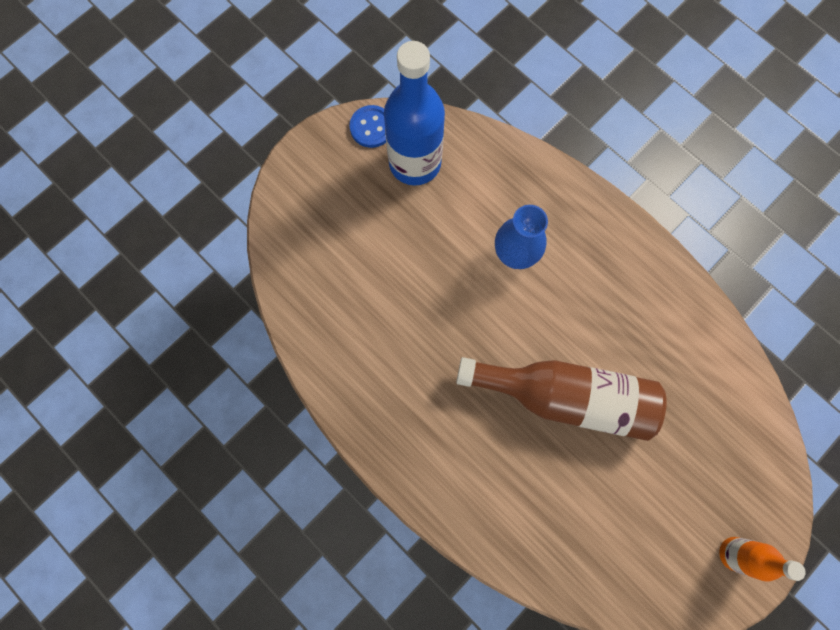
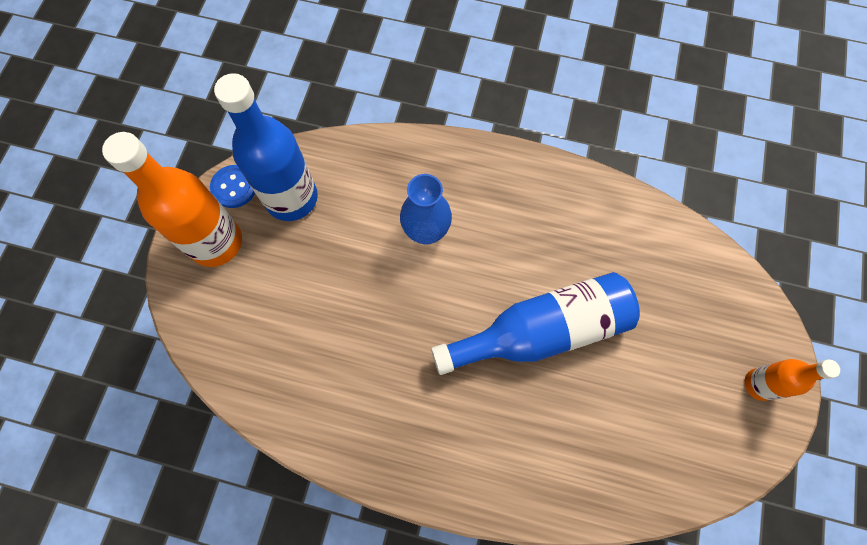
camera: 30 degrees left, 5 degrees down
brown bottle [456,357,667,441] -> blue bottle [431,272,640,375]
none -> orange bottle [102,132,242,267]

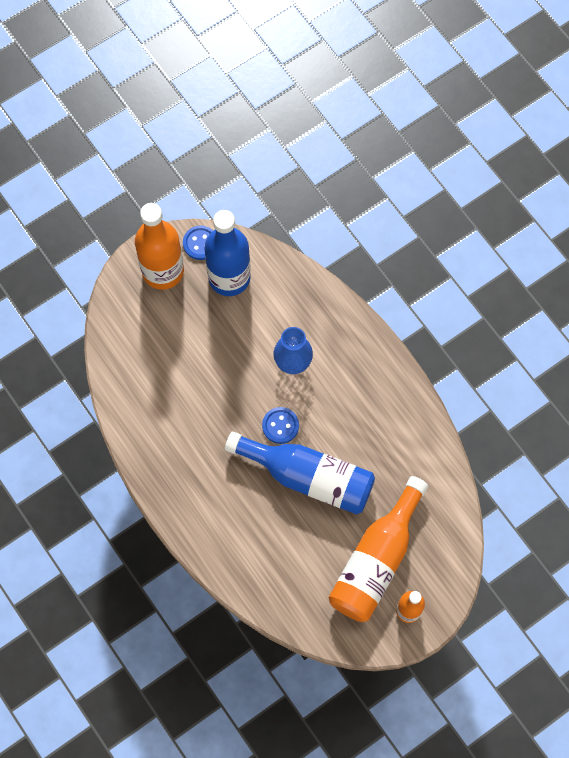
camera: 40 degrees right, 0 degrees up
none -> blue button [262,407,299,444]
none -> orange bottle [329,476,429,622]

